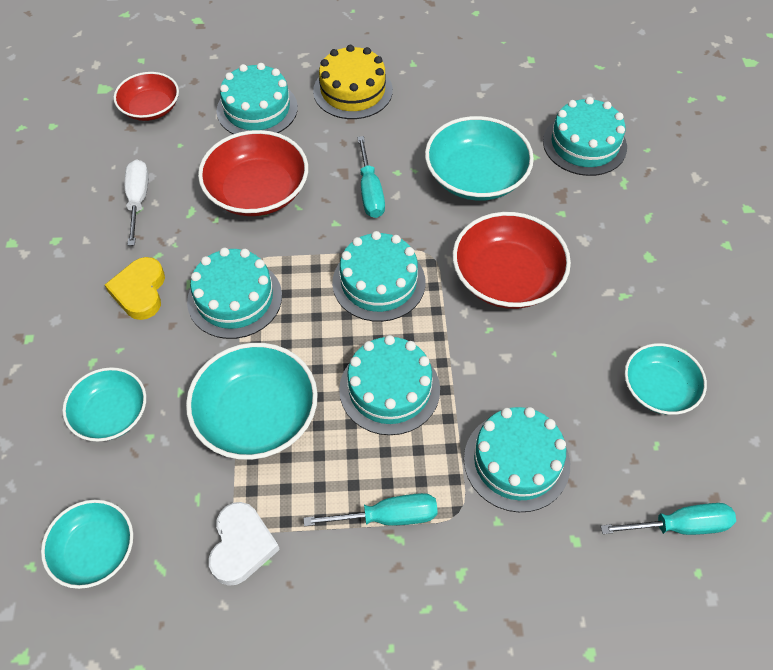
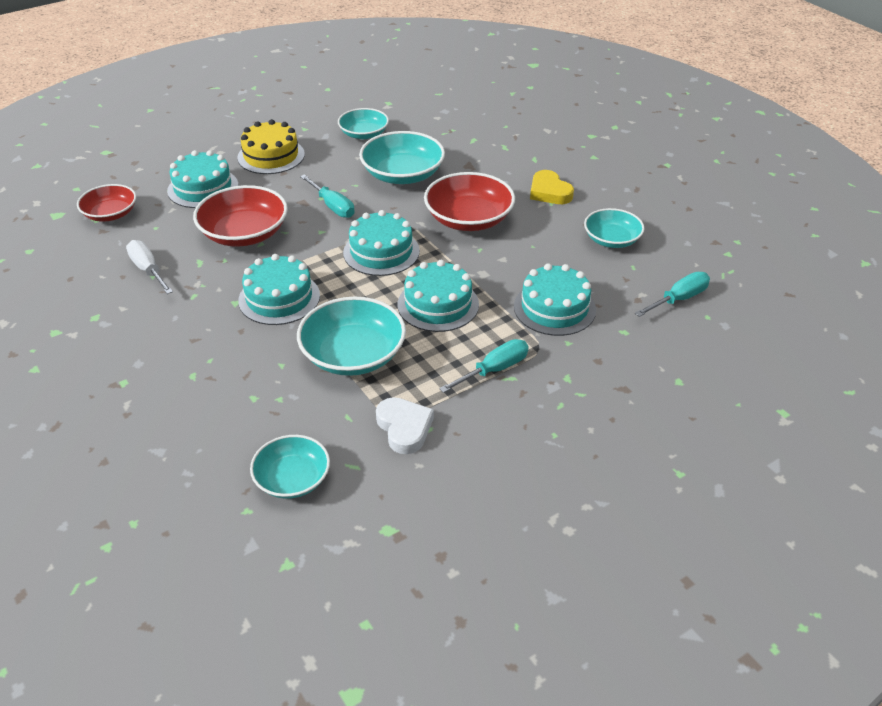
camera: 30 degrees left, 15 degrees down
turquoise bowl [63,367,146,442] -> turquoise bowl moved to [338,108,389,139]
yellow heart [105,257,165,320] -> yellow heart moved to [530,170,574,204]
turquoise cake [543,97,627,176] -> none

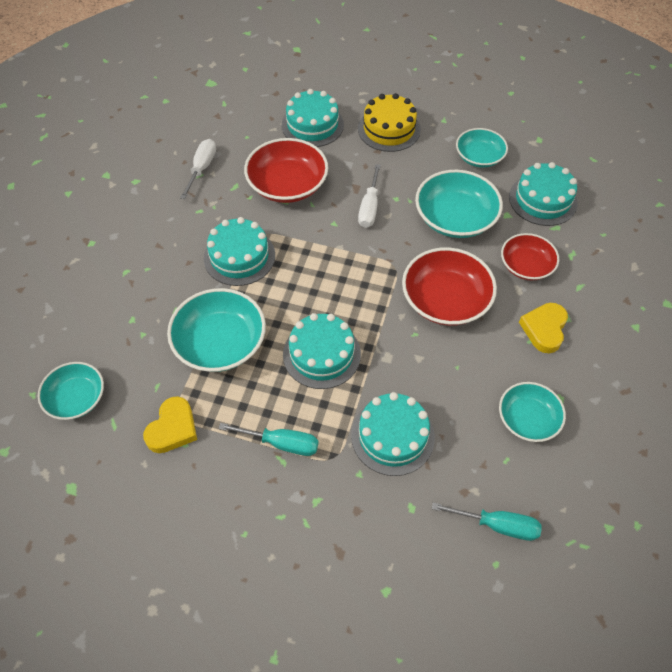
camera: 50 degrees right, 15 degrees up
red bowl [77,184,136,222] -> red bowl moved to [501,233,559,280]
turquoise screwdriver [300,174,355,218] -> white screwdriver [358,164,381,228]
turquoise cake [343,210,420,276] -> turquoise cake moved to [509,162,578,226]
white heart [376,397,434,454] -> yellow heart [143,396,197,453]

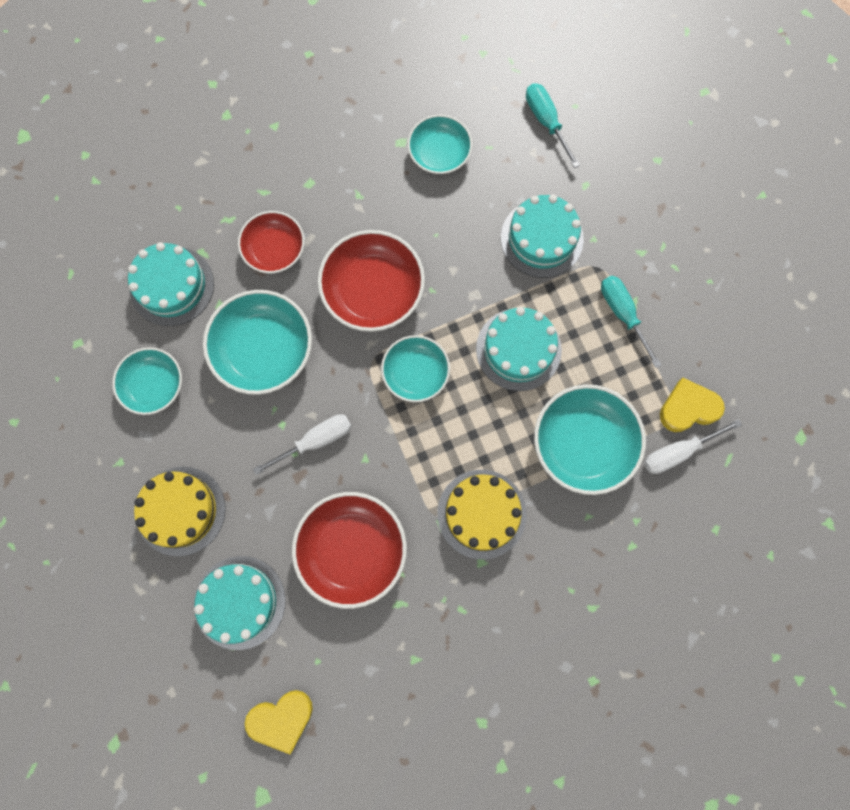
camera: 130 degrees left, 20 degrees up
turquoise bowl [38,362,104,420] -> turquoise bowl moved to [381,335,450,402]
white screwdriver [180,139,216,199] -> white screwdriver moved to [644,419,742,474]
turquoise cake [204,217,275,286] -> yellow cake [437,470,526,559]
yellow heart [519,303,568,353] -> yellow heart moved to [245,690,313,754]

